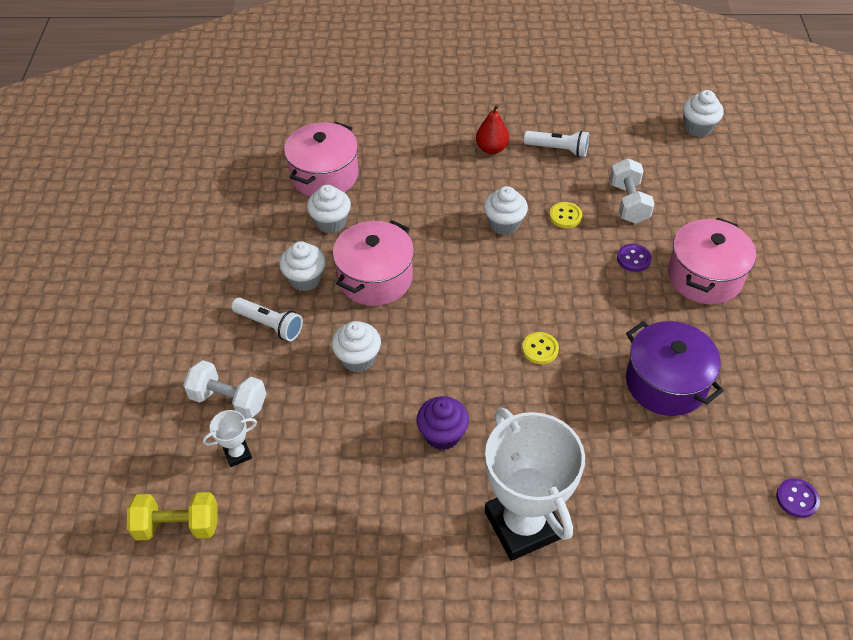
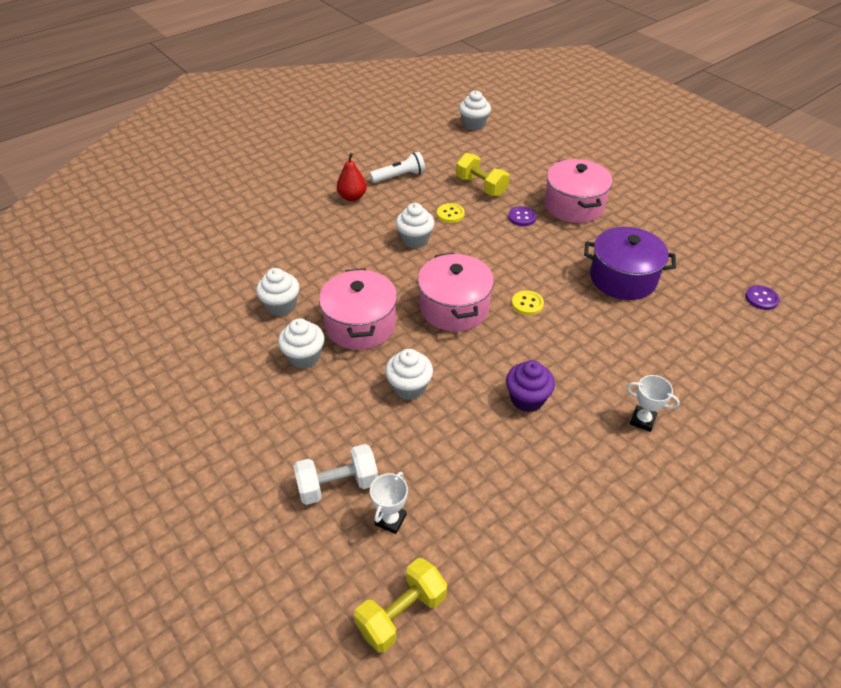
camera: 40 degrees left, 5 degrees down
white flashlight [231,297,303,341] -> none
pink pot [284,122,358,197] -> pink pot moved to [418,253,494,331]
white trophy [485,407,585,561] -> white trophy [627,375,680,432], size x0.41
white dumbbell [609,158,655,224] -> yellow dumbbell [456,153,509,197]

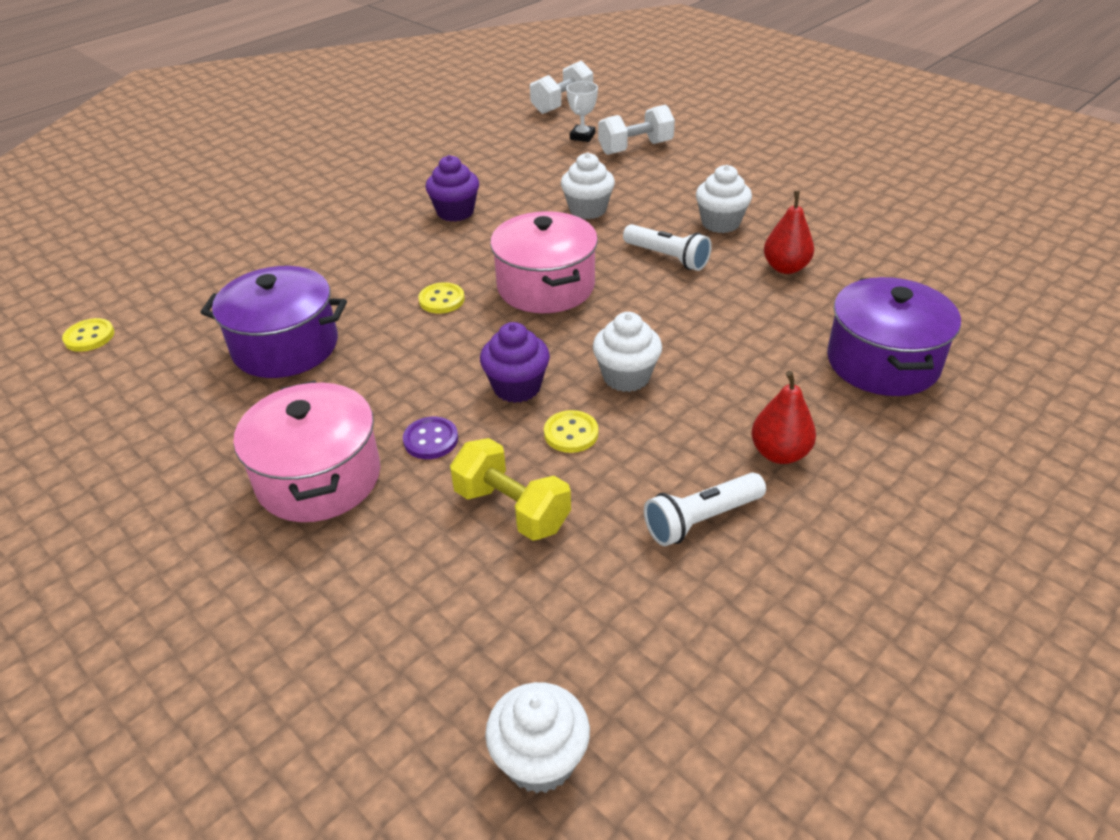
camera: 175 degrees right, 5 degrees down
white cupcake [256,268,300,316] -> red pear [764,191,814,274]
pink pot [319,269,397,350] -> white flashlight [623,224,712,271]
yellow dumbbell [354,558,447,653] -> white dumbbell [530,61,593,114]
white trophy [627,375,680,432] -> none
purple button [745,285,780,310] -> yellow button [62,318,114,352]
none -> purple cupcake [480,322,550,403]
none -> purple pot [827,277,961,396]

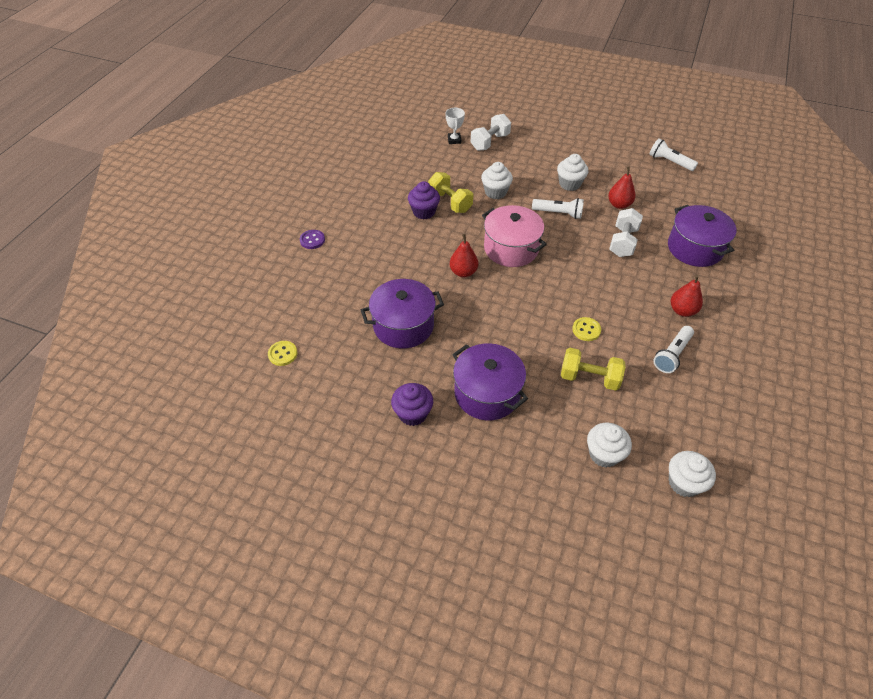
camera: 25 degrees left, 10 degrees up
pink pot [234,381,380,522] -> purple pot [452,343,528,421]
purple button [403,417,458,459] -> purple button moved to [300,230,325,249]
yellow button [419,282,465,314] -> red pear [450,234,478,277]
purple cupcake [480,322,550,403] -> purple cupcake moved to [391,383,433,426]
white dumbbell [530,61,593,114] -> white dumbbell moved to [609,208,643,257]
white cupcake [593,312,662,392] -> white cupcake moved to [587,423,632,468]
none -> yellow dumbbell [428,172,473,213]
none -> white flashlight [649,138,698,171]

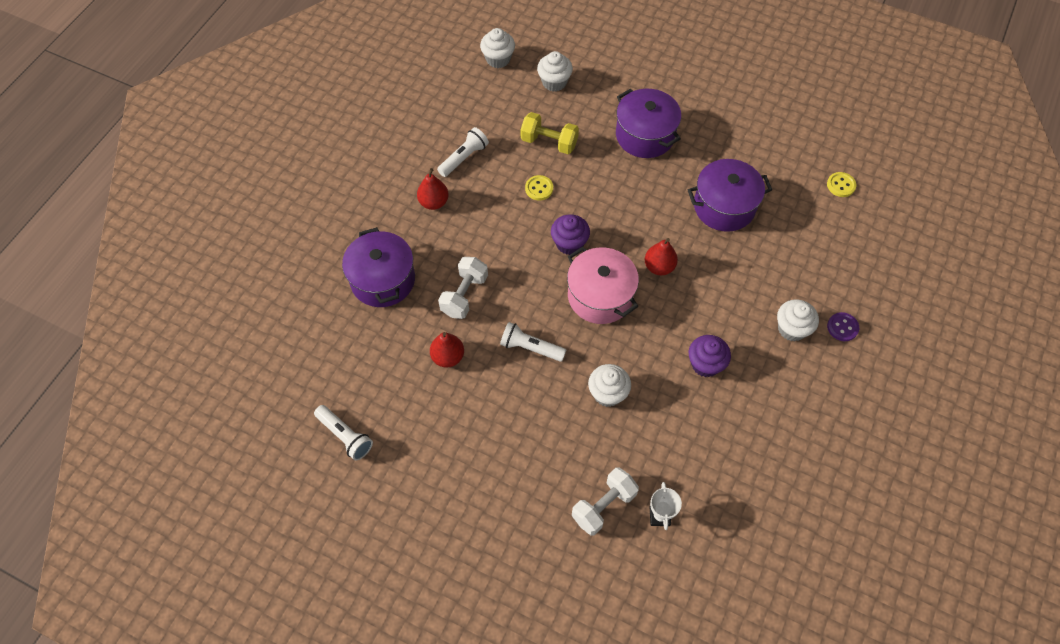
camera: 175 degrees left, 10 degrees up
purple cupcake [391,383,433,426] -> purple cupcake moved to [551,214,590,255]
yellow dumbbell [428,172,473,213] -> none
white cupcake [557,154,588,191] -> white cupcake moved to [777,299,819,341]

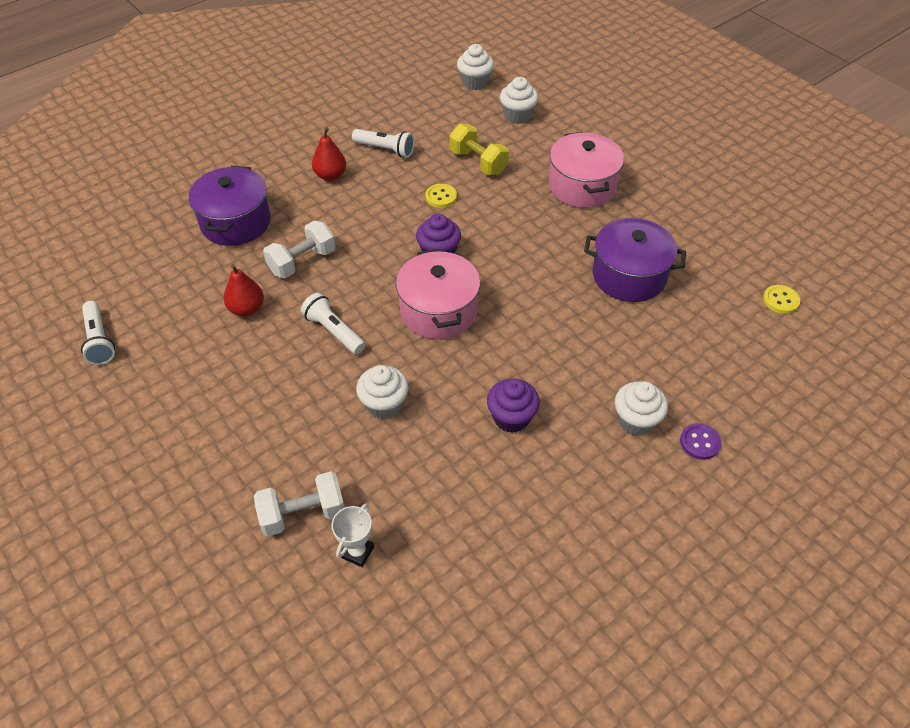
camera: 25 degrees right, 10 degrees down
white flashlight [437,127,489,177] -> white flashlight turned 45 degrees clockwise [352,129,414,158]
purple pot [616,89,681,158] -> pink pot [549,132,624,208]
red pear [645,238,678,275] -> none

